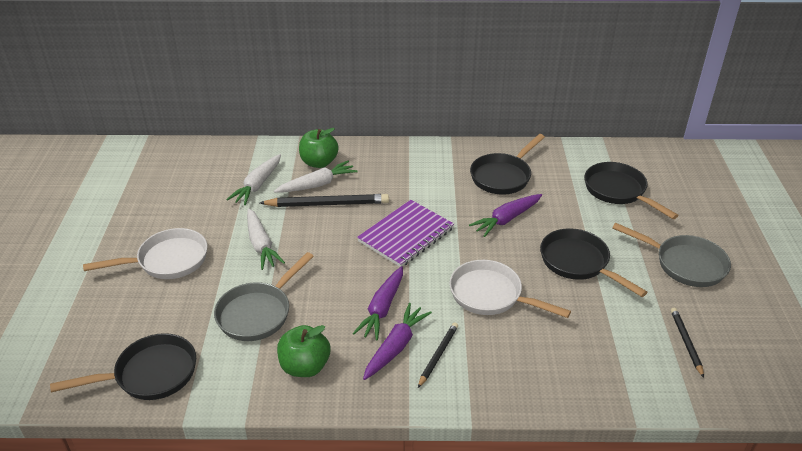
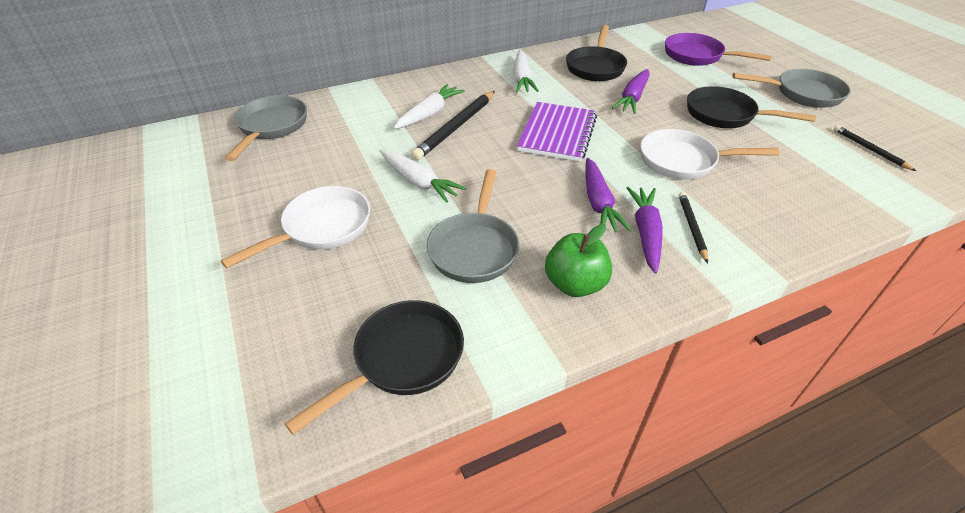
camera: 25 degrees left, 5 degrees up
white carrot [226,154,281,205] -> white carrot moved to [513,50,539,92]
black pencil [260,194,389,207] -> black pencil turned 150 degrees clockwise [411,91,495,160]
green apple [299,128,339,168] -> none
black pan [585,162,679,219] -> purple pan [665,33,772,66]
none -> grey pan [225,95,307,161]

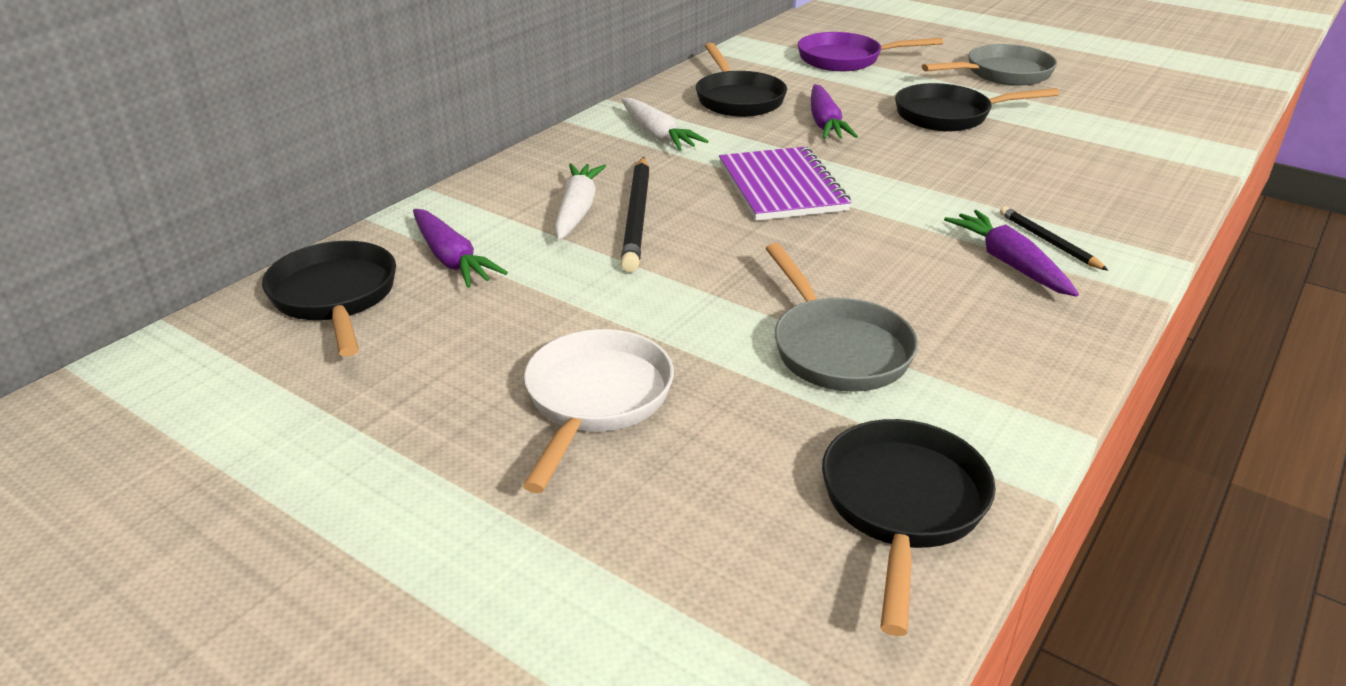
camera: 30 degrees left, 10 degrees down
grey pan [225,95,307,161] -> black pan [262,241,396,356]
white carrot [379,149,466,203] -> none
green apple [545,224,612,297] -> none
purple carrot [585,158,631,232] -> purple carrot moved to [413,209,508,288]
white pan [640,129,780,179] -> none
black pencil [834,125,916,171] -> none

